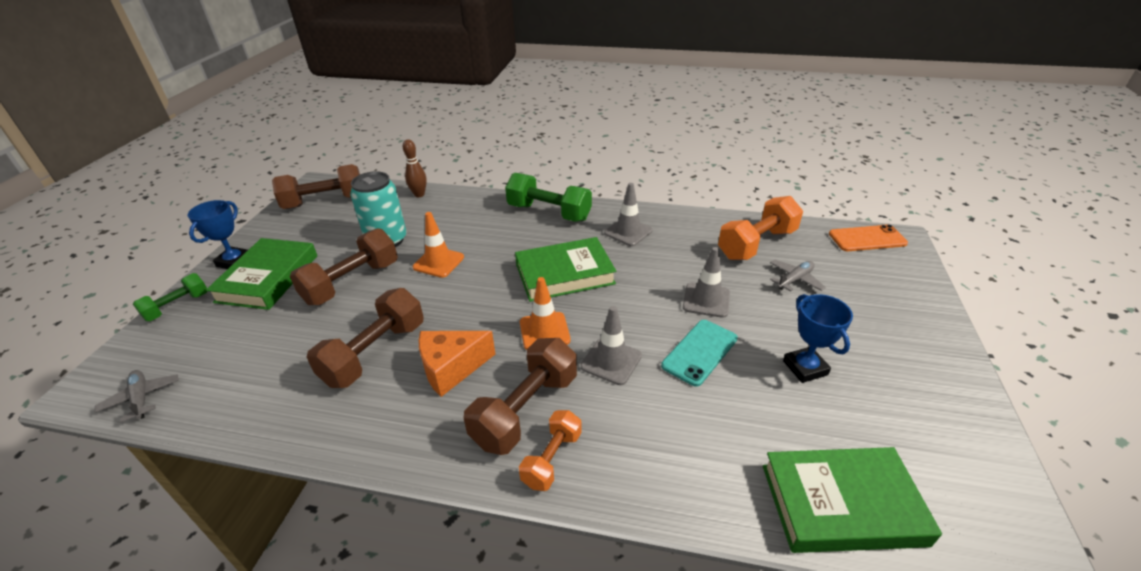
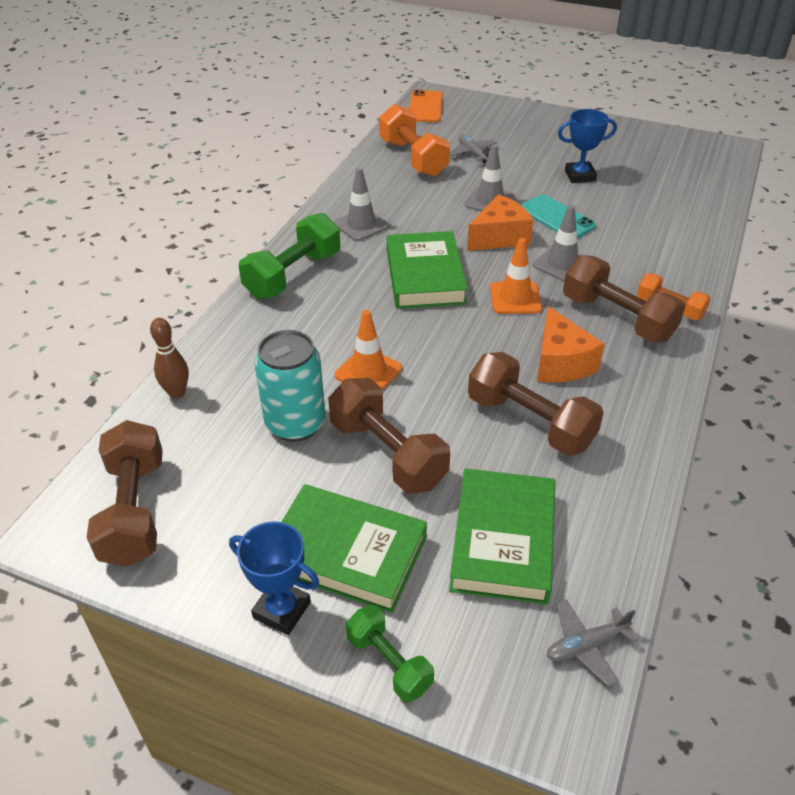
camera: 80 degrees left, 5 degrees up
green book [763,447,942,553] -> green book moved to [449,468,555,605]
none -> orange cheese [467,194,533,251]

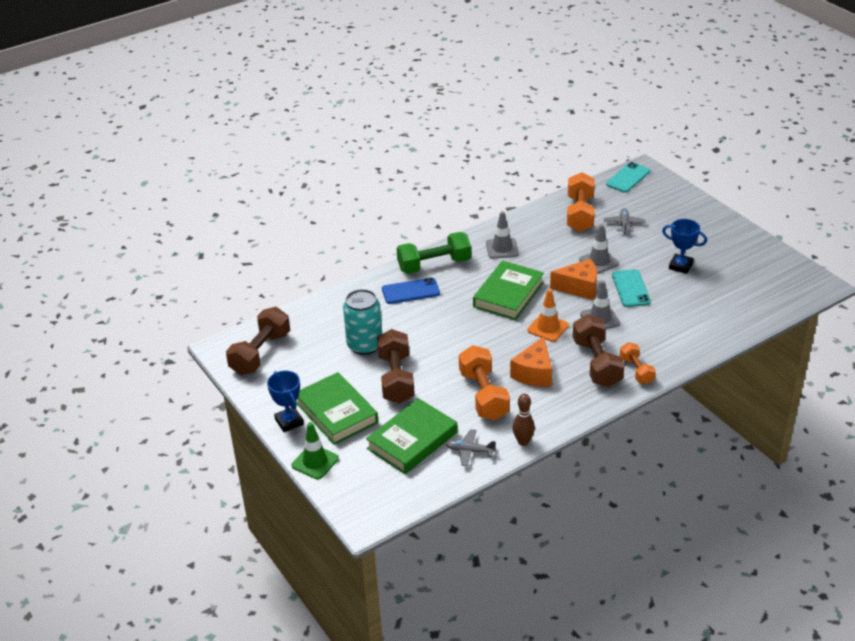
camera: 35 degrees right, 5 degrees down
brown bowling pin [150,318,189,399] -> brown bowling pin moved to [513,394,535,446]
orange traffic cone [335,310,402,390] -> none
green dumbbell [346,605,434,702] -> green traffic cone [291,422,339,479]
orange phone [410,90,443,122] -> turquoise phone [606,162,651,193]
brown dumbbell [468,352,604,456] -> orange dumbbell [459,345,510,420]
grey plane [547,599,639,686] -> grey plane moved to [446,429,496,467]
none -> blue phone [382,278,440,304]

